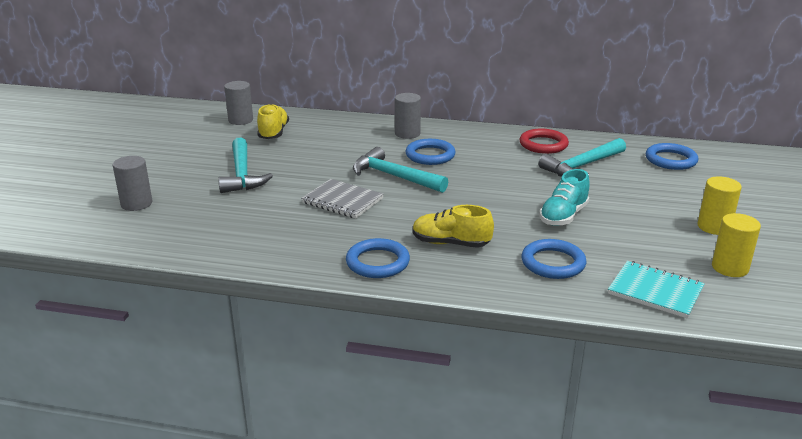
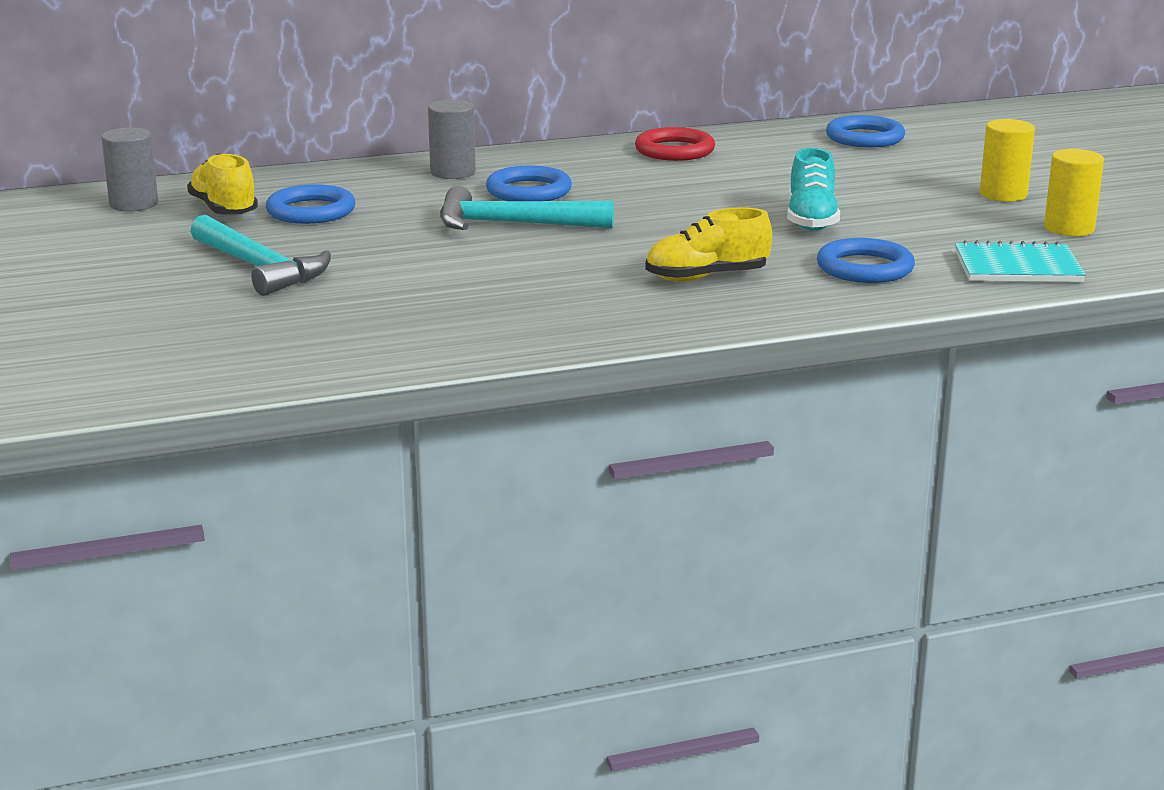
camera: 30 degrees left, 5 degrees down
grey cylinder [113,156,152,211] -> none
grey notebook [301,179,384,219] -> none
blue ring [346,238,410,278] -> blue ring moved to [266,184,355,224]
turquoise hammer [539,138,626,177] -> none

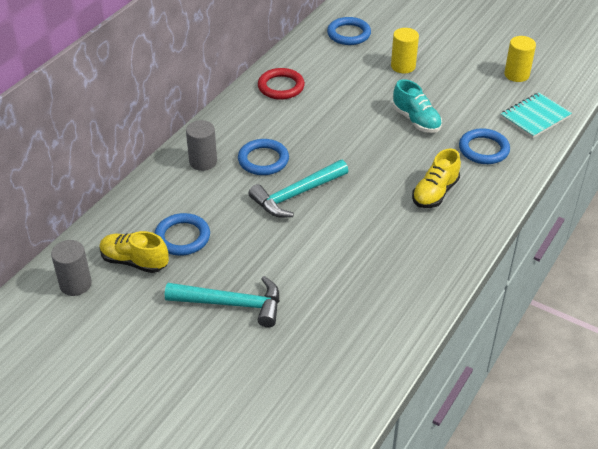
camera: 40 degrees left, 20 degrees up
yellow cylinder [980,119,1035,202] -> yellow cylinder moved to [391,28,419,73]

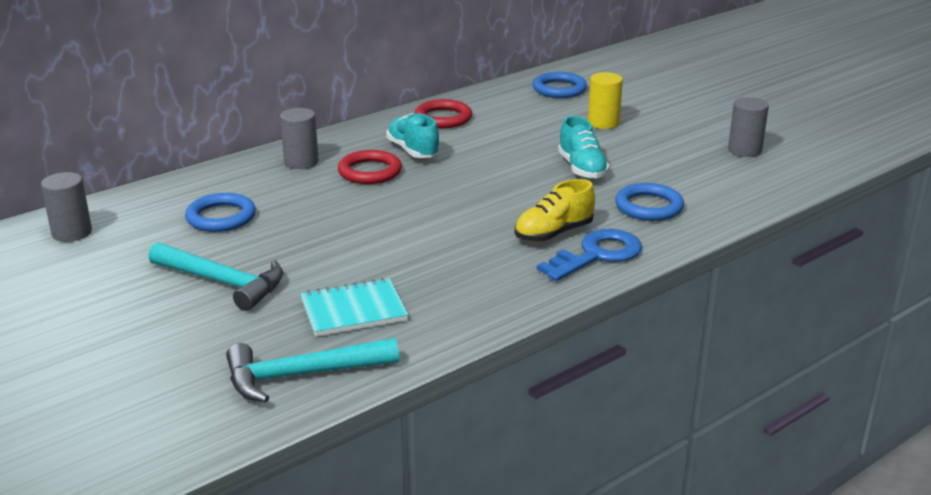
camera: 20 degrees right, 15 degrees down
yellow shoe [99,231,169,273] -> none
blue ring [238,139,289,175] -> red ring [338,150,402,184]
turquoise hammer [248,160,348,218] -> turquoise hammer moved to [226,338,399,403]
turquoise notebook [500,93,572,138] -> turquoise notebook moved to [301,278,408,337]
yellow cylinder [504,36,536,82] -> grey cylinder [728,97,769,157]
none -> turquoise shoe [386,113,440,158]
none -> blue key [537,229,642,281]

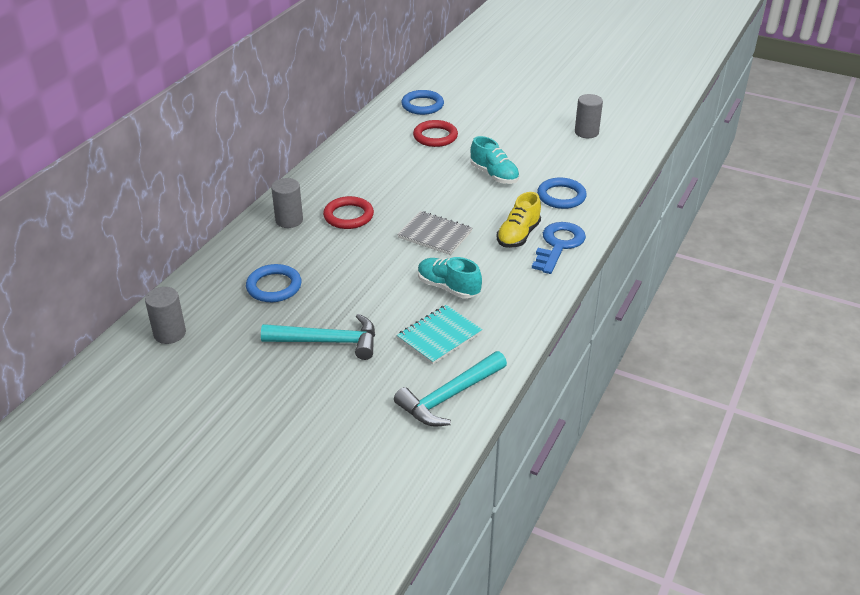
camera: 25 degrees left, 10 degrees up
turquoise shoe [386,113,440,158] -> turquoise shoe moved to [418,257,482,299]
red ring [415,99,472,128] -> red ring moved to [413,120,458,147]
yellow cylinder [588,72,623,129] -> none
none -> grey notebook [397,211,472,255]

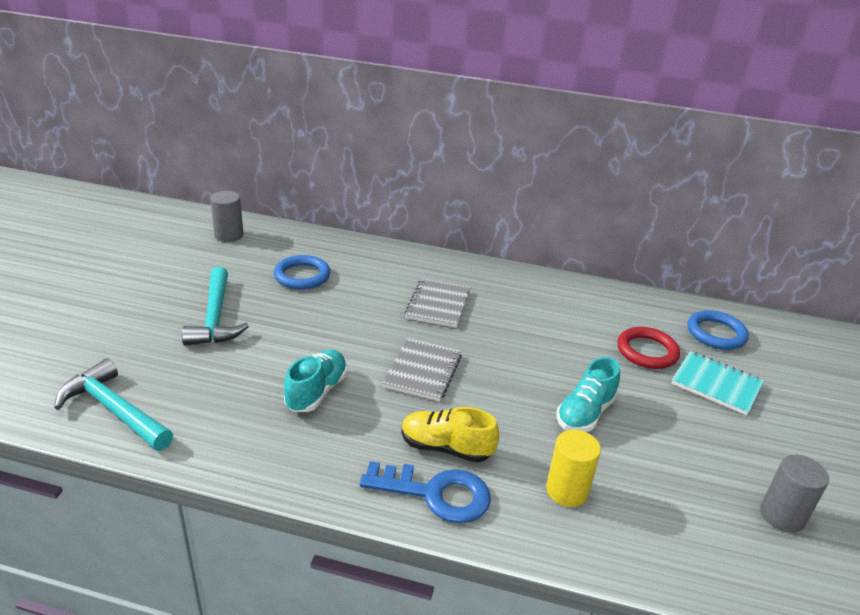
camera: 75 degrees right, 5 degrees down
grey cylinder [271,178,303,228] -> none
red ring [323,196,374,229] -> grey notebook [405,279,471,328]
turquoise notebook [397,305,483,365] -> turquoise notebook moved to [671,351,764,415]
blue ring [537,178,587,209] -> yellow cylinder [546,430,601,507]

